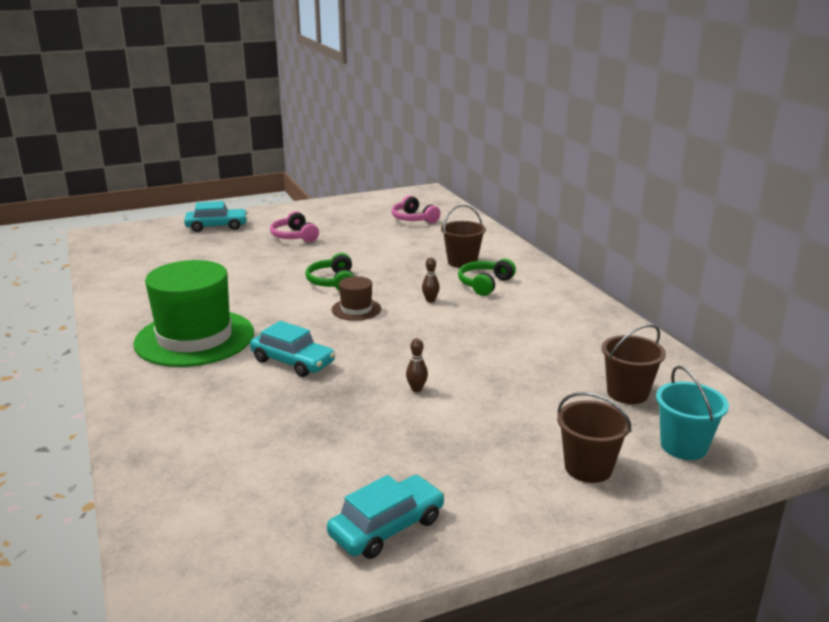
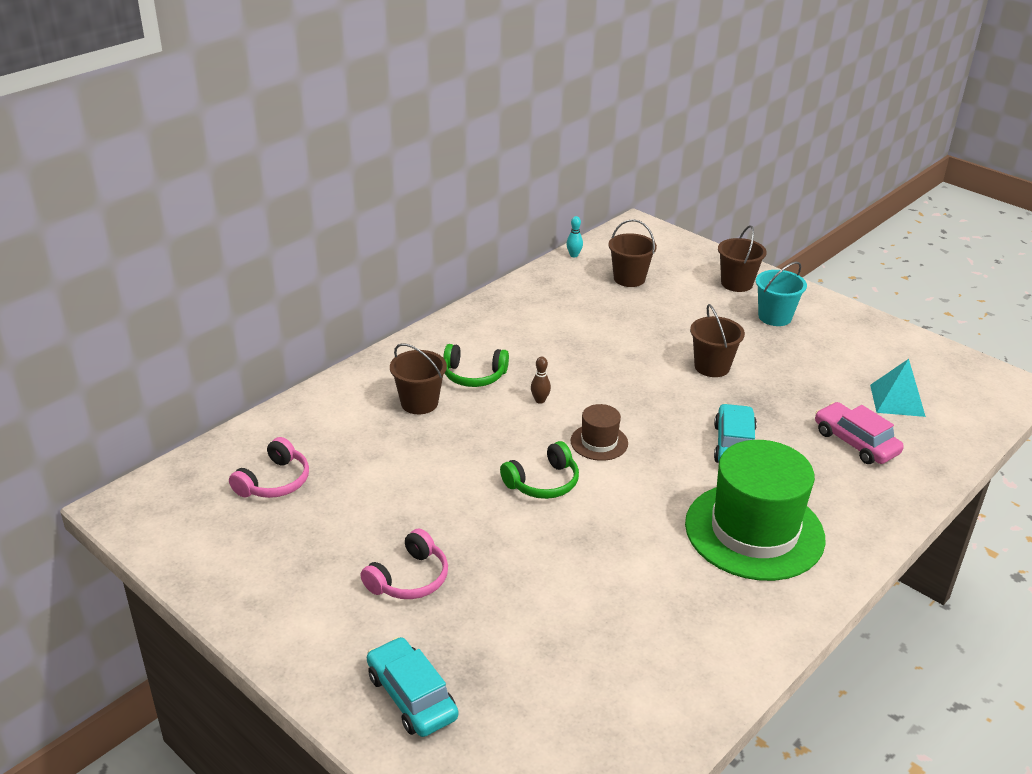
camera: 115 degrees left, 10 degrees up
turquoise car [327,475,445,559] -> none
brown bowling pin [406,338,428,392] -> brown bucket [690,304,745,377]
turquoise bucket [656,366,729,460] -> turquoise bucket moved to [756,262,807,326]
none -> turquoise bowling pin [566,216,583,257]
none -> pink car [815,402,904,464]
none -> turquoise pyramid [870,359,926,417]

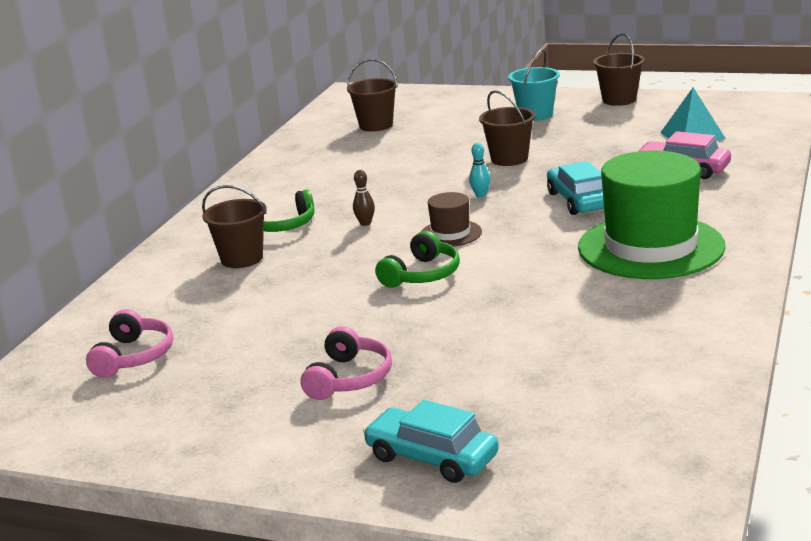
camera: 20 degrees left, 10 degrees down
turquoise bowling pin [566,216,583,257] -> turquoise bowling pin moved to [469,143,491,197]
brown bucket [718,225,767,292] -> brown bucket moved to [593,33,645,106]

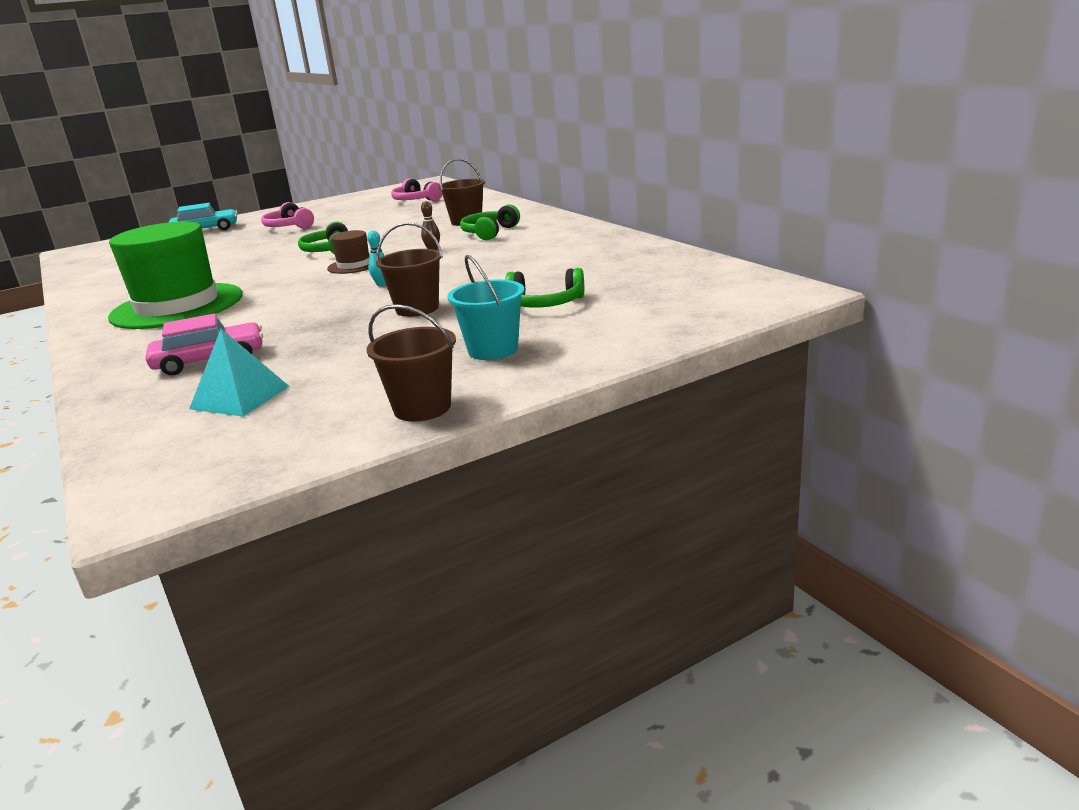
camera: 130 degrees right, 0 degrees up
brown bucket [347,59,398,131] -> none
turquoise car [547,161,604,215] -> none
none -> green headphones [505,268,584,308]

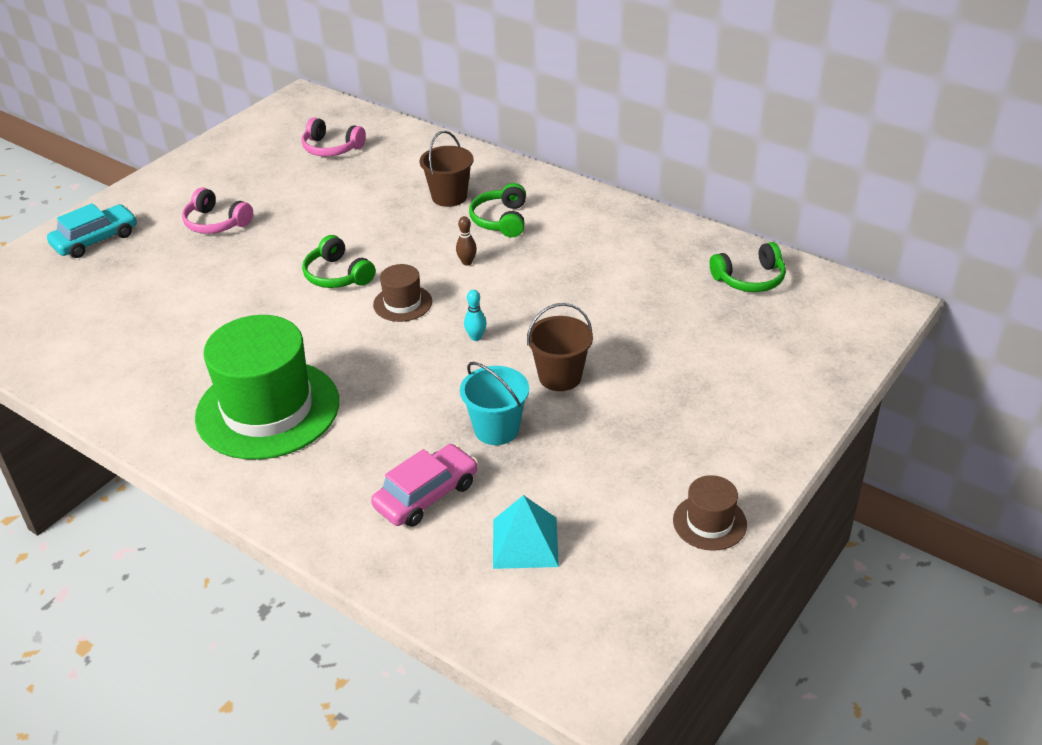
camera: 25 degrees left, 15 degrees up
brown bucket [366,304,456,422] -> brown hat [673,475,747,551]
turquoise bucket [448,255,525,360] -> turquoise bucket moved to [460,362,529,445]
green headphones [505,268,584,308] -> green headphones moved to [710,242,786,292]

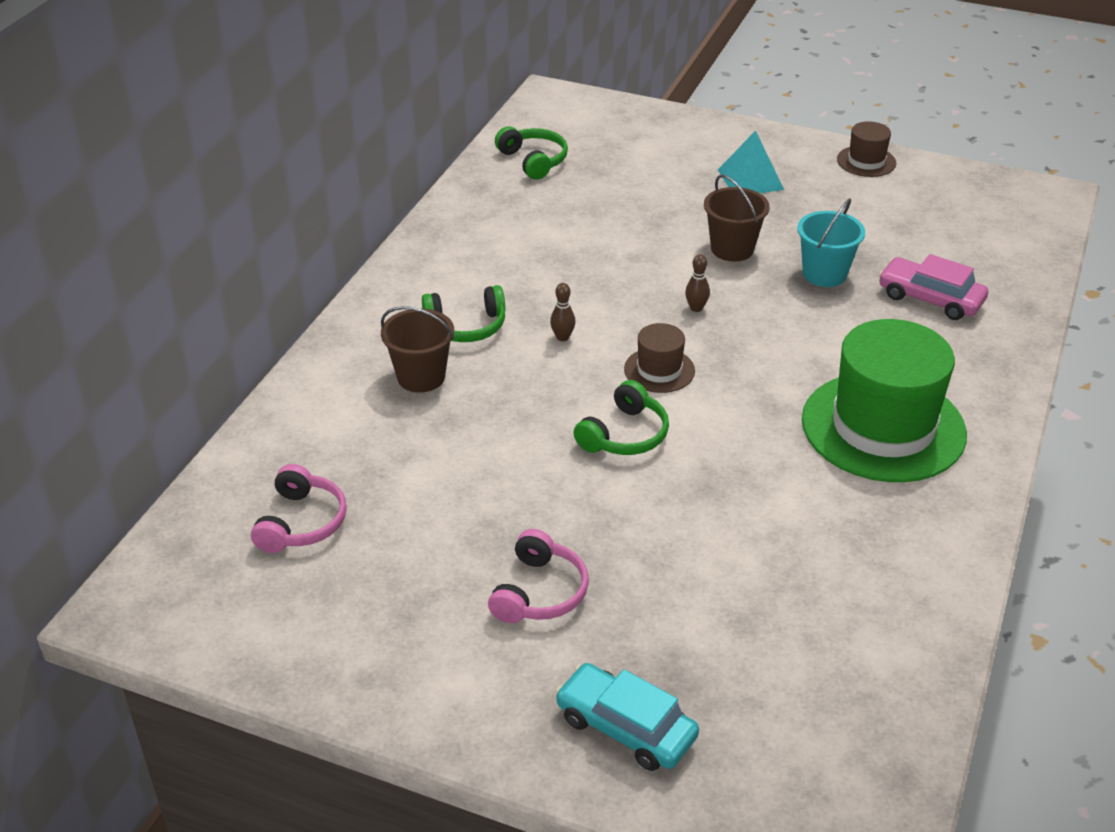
camera: 105 degrees left, 0 degrees up
turquoise bowling pin [464,290,487,341] -> brown bowling pin [685,254,710,312]
turquoise pyramid [493,495,559,569] -> turquoise pyramid moved to [718,130,784,193]

